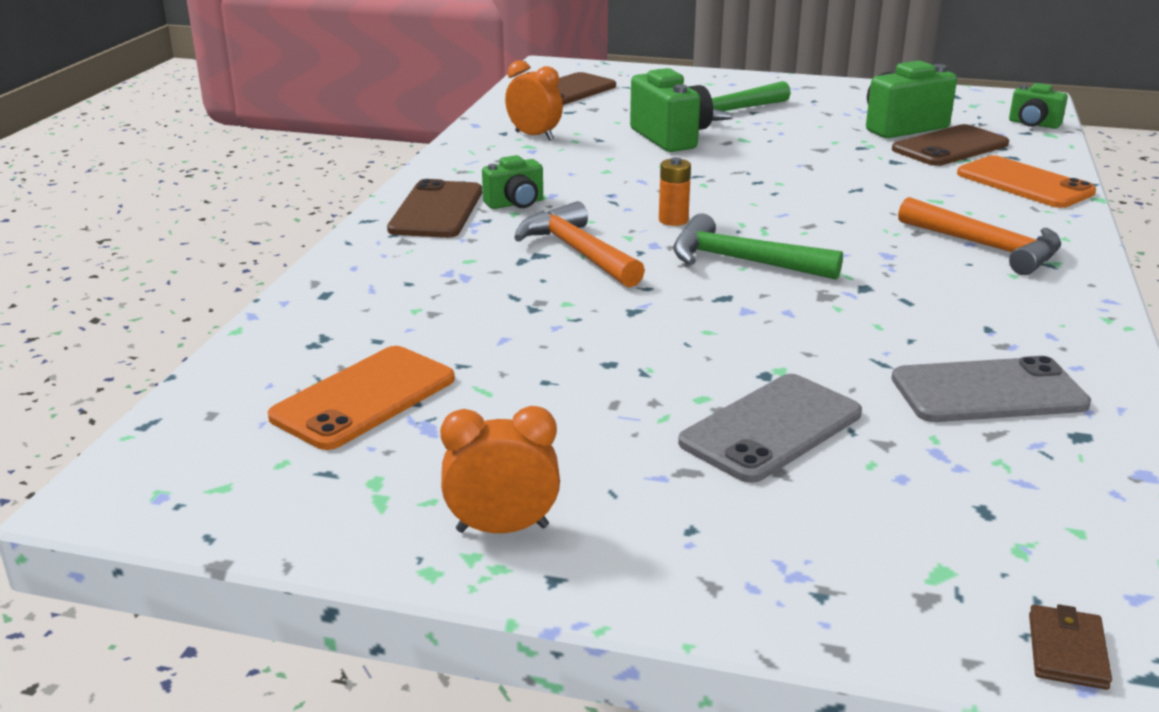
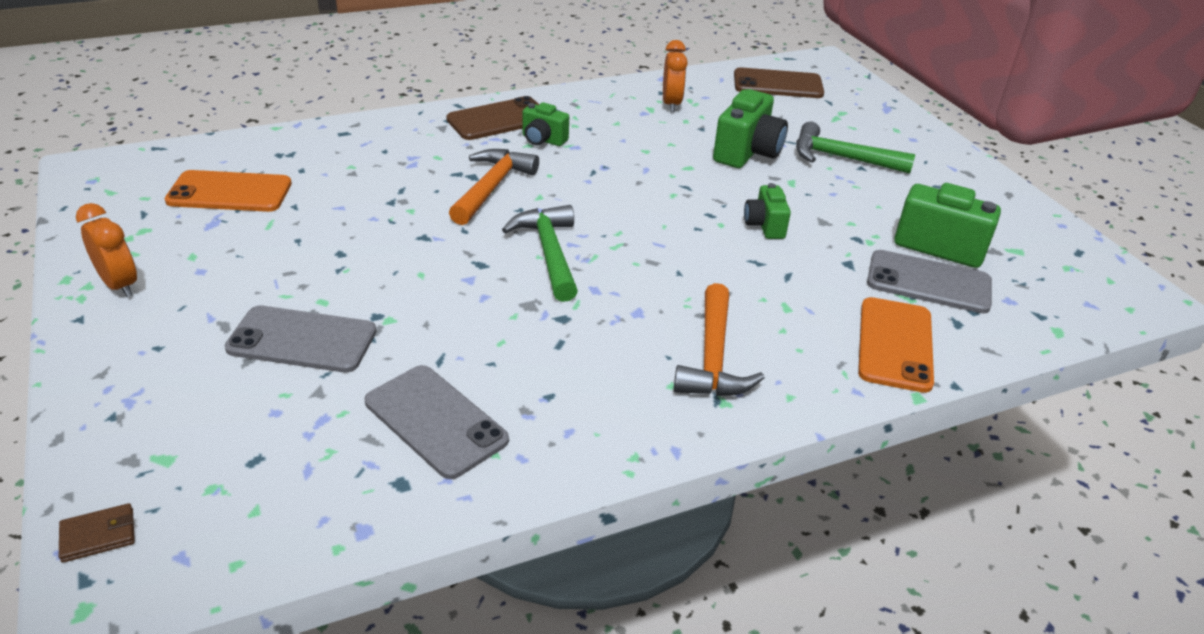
camera: 50 degrees right, 10 degrees up
orange battery [659,157,691,226] -> none
brown phone [892,124,1009,166] -> grey phone [867,250,992,314]
green camera [1009,83,1068,129] -> green camera moved to [744,183,791,239]

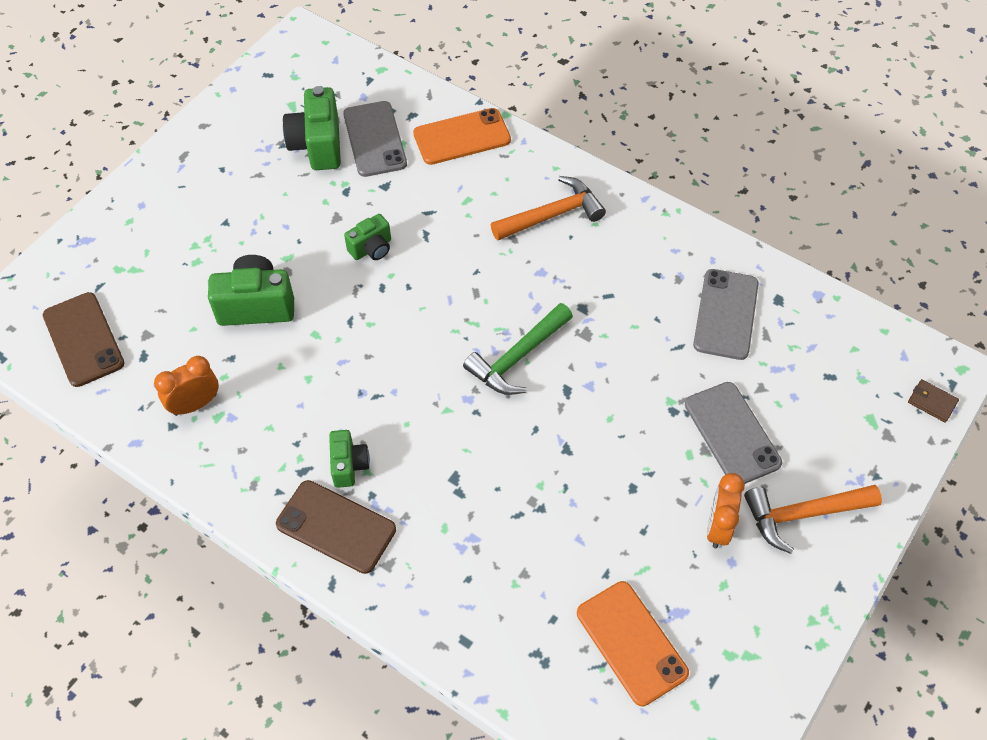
camera: 120 degrees left, 20 degrees up
orange clock [76,203,137,297] -> orange clock moved to [707,473,745,548]
orange hammer [449,149,539,225] -> orange hammer moved to [744,485,882,554]
green hammer [796,121,915,174] -> none

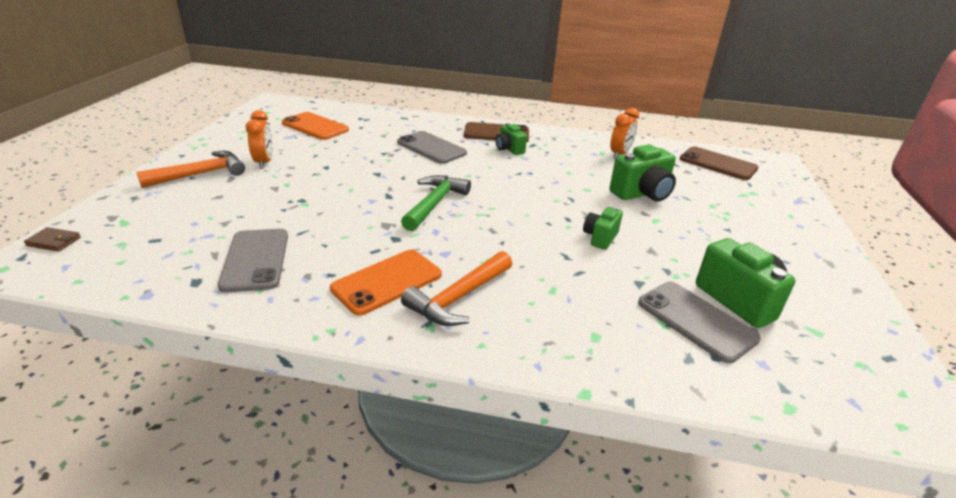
camera: 155 degrees right, 25 degrees down
orange phone [413,108,511,165] -> orange phone moved to [330,250,442,316]
grey phone [685,382,782,484] -> grey phone moved to [397,131,467,164]

